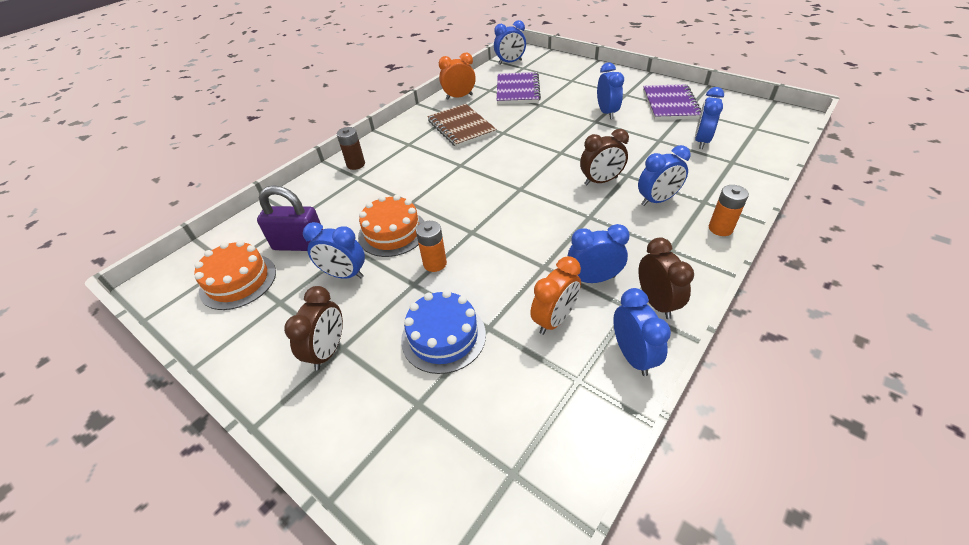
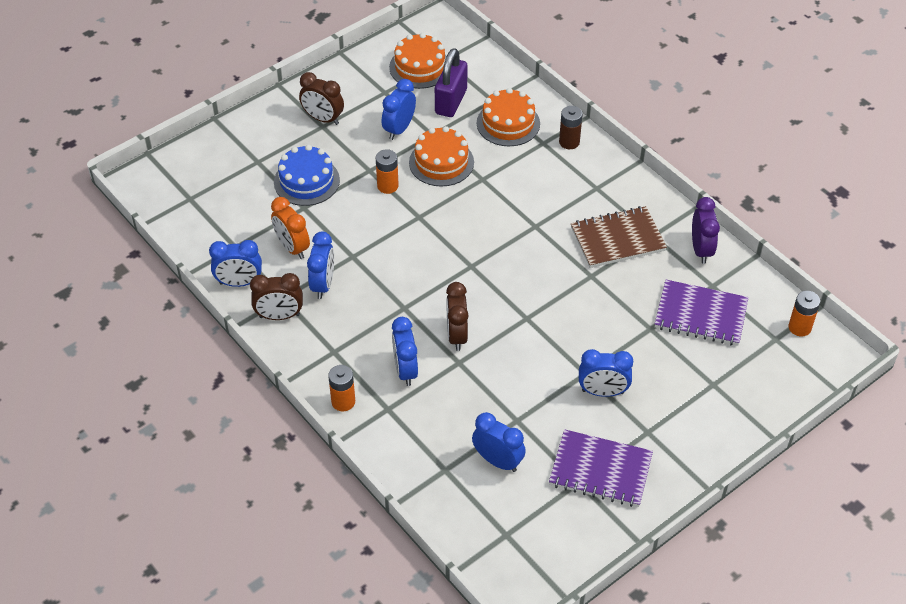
camera: 100 degrees right, 5 degrees up
orange clock [439,53,476,100] -> purple clock [692,197,720,264]
blue clock [494,20,526,65] -> orange battery [788,291,820,337]
none -> orange cake [477,88,540,146]

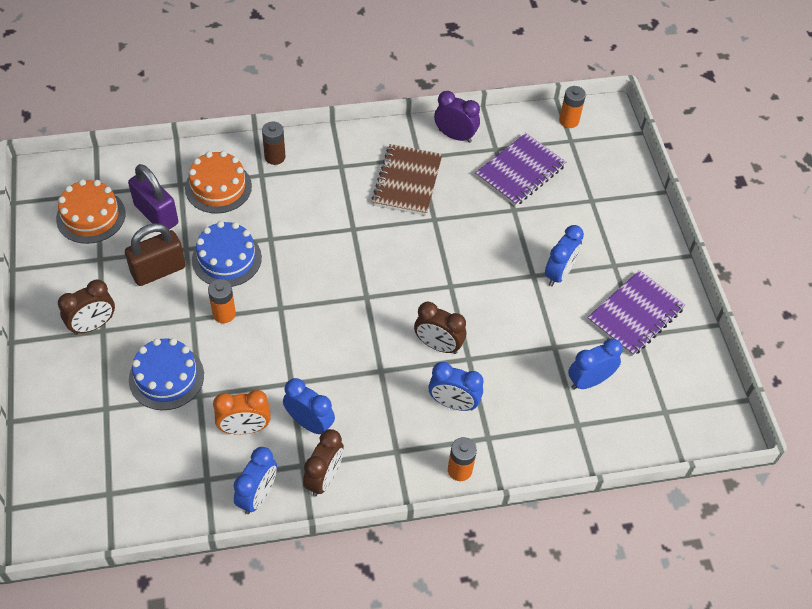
camera: 65 degrees left, 5 degrees up
blue clock [382,79,416,140] -> brown padlock [125,223,186,286]
orange cake [409,126,474,187] -> blue cake [192,221,262,287]

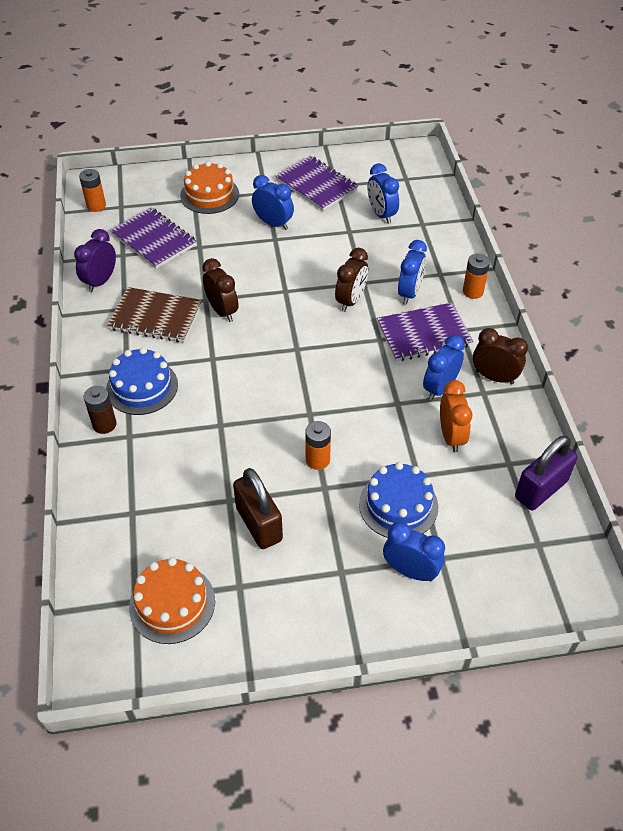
camera: 85 degrees left, 5 degrees down
brown clock [58,279,115,335] -> brown clock moved to [202,258,239,322]
purple padlock [128,164,178,229] -> purple padlock moved to [515,436,577,511]
orange cake [185,151,252,214] -> orange cake moved to [180,161,239,214]
blue cake [192,221,262,287] -> blue cake moved to [106,347,178,415]
blue clock [234,447,277,514] -> blue clock moved to [383,522,445,582]
none -> purple notebook [377,302,473,362]

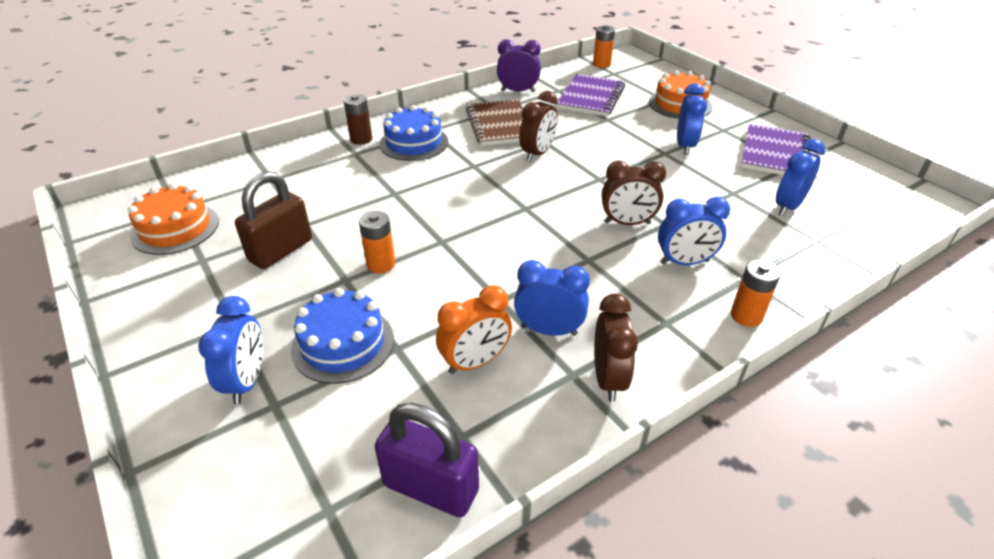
camera: 65 degrees right, 10 degrees down
purple notebook [377,302,473,362] -> none

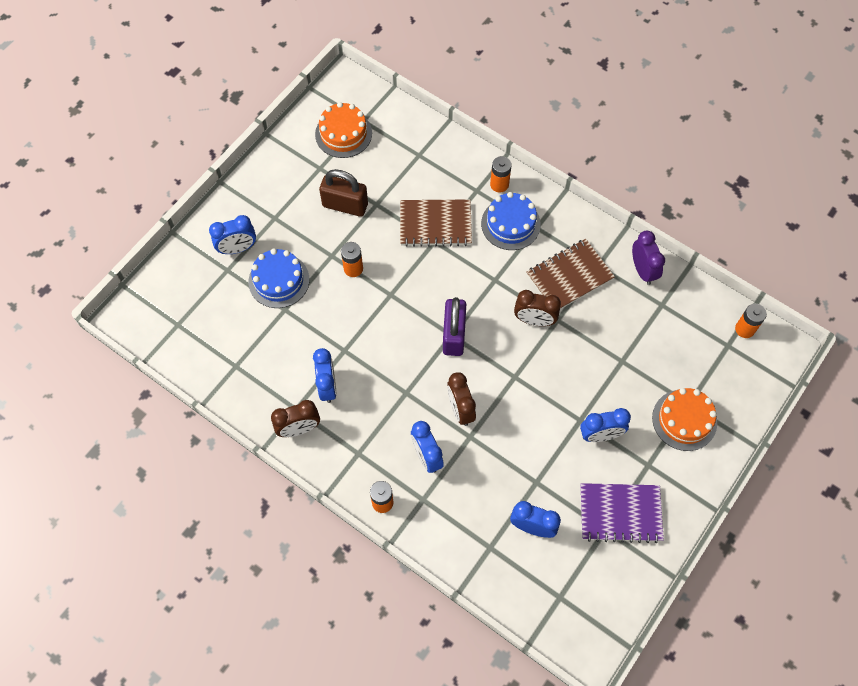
camera: 70 degrees right, 25 degrees up
brown battery [344,94,372,145] -> orange battery [490,156,512,193]
purple padlock [375,403,479,518] -> purple padlock moved to [443,297,466,356]
orange clock [436,286,512,374] -> none
purple notebook [557,74,625,117] -> none
none -> brown notebook [400,200,472,247]

